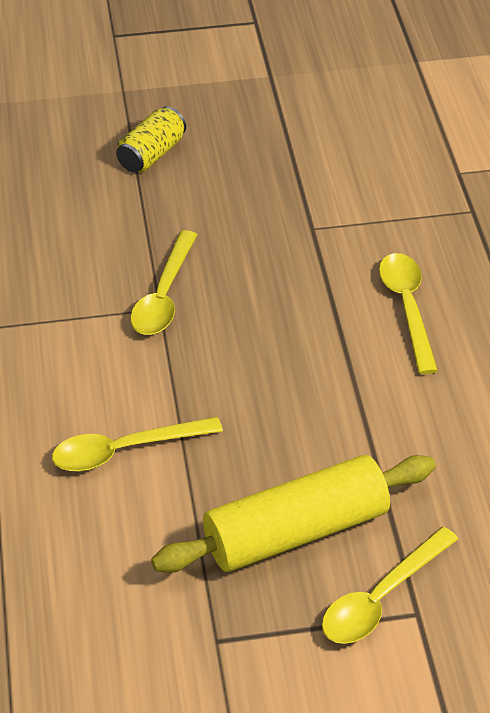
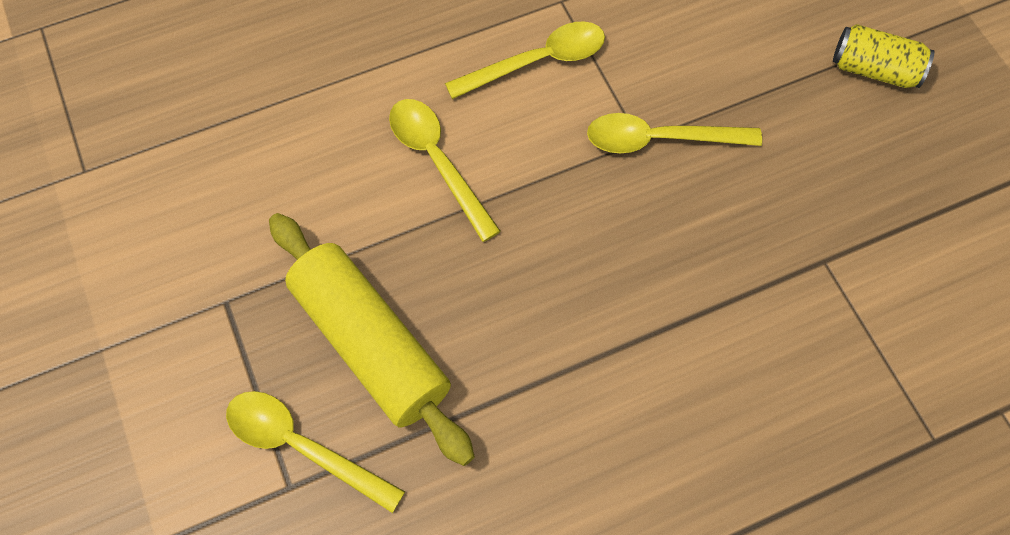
camera: 75 degrees right, 20 degrees up
yellow spoon [379,253,438,374] -> yellow spoon moved to [445,22,605,99]

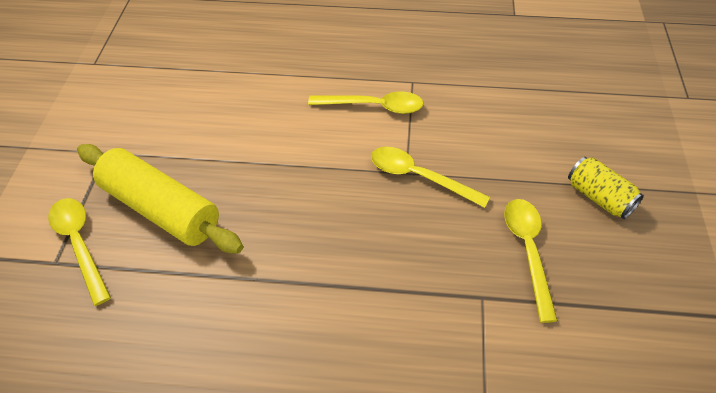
camera: 30 degrees right, 15 degrees down
yellow rolling pin [269,213,475,466] -> yellow rolling pin turned 45 degrees counterclockwise [77,144,243,254]
yellow spoon [389,99,501,242] -> yellow spoon moved to [504,199,558,323]

